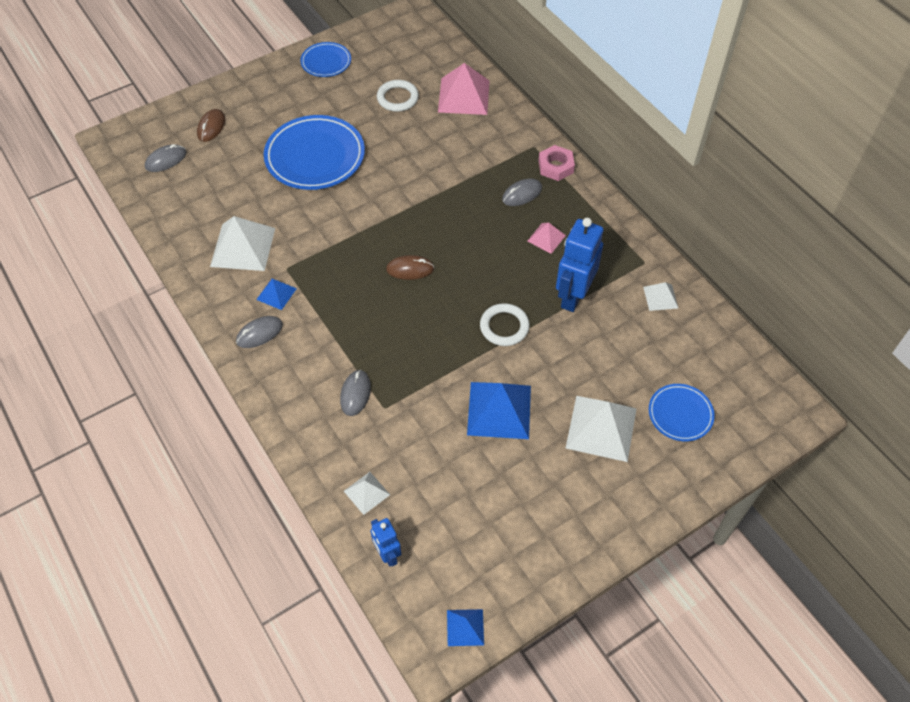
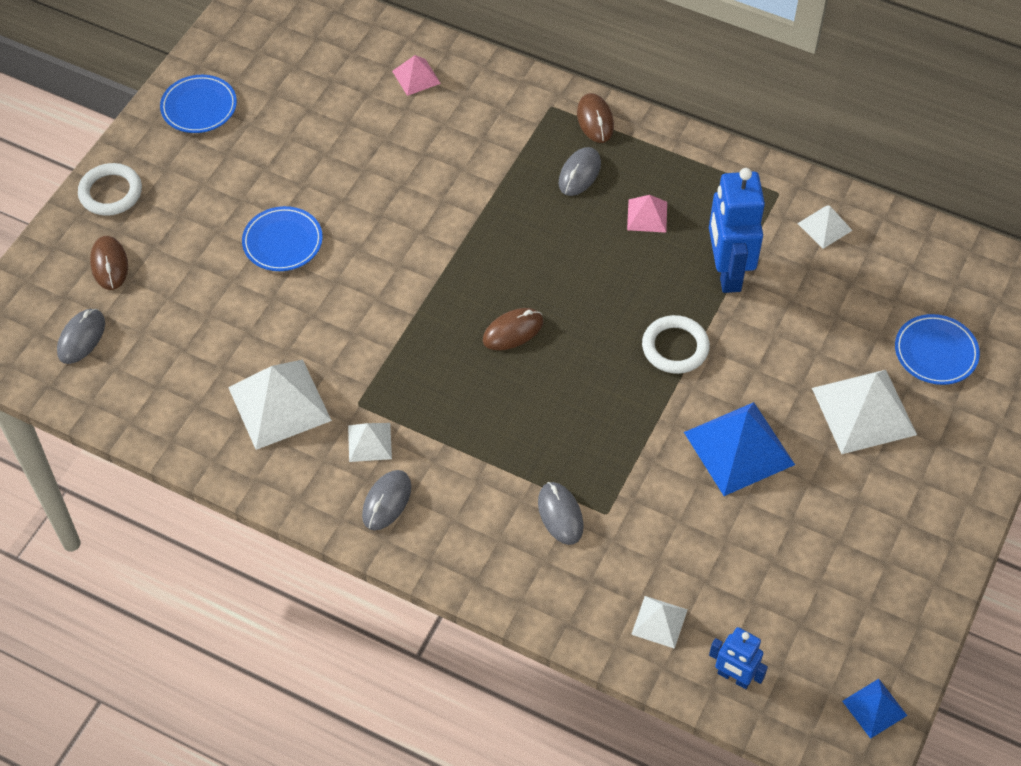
camera: 30 degrees left, 0 degrees up
blue pyramid [256,279,297,310] -> white pyramid [348,423,392,462]
blue plate [264,115,365,190] -> blue plate [242,206,323,271], size x0.54
white ring [377,80,419,112] -> white ring moved to [78,163,142,216]
pink pyramid [438,63,490,115] -> pink pyramid [392,55,441,96], size x0.52
pink nut [538,145,575,181] -> brown mouse [577,93,614,143]

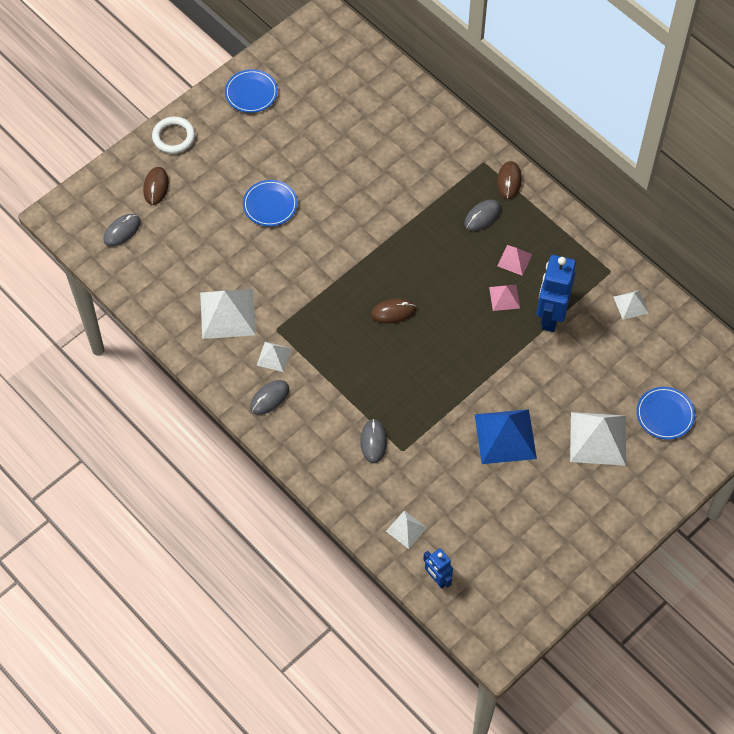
camera: 20 degrees right, 5 degrees up
pink pyramid [392,55,441,96] -> pink pyramid moved to [489,285,520,311]
white ring [642,315,710,374] -> none
blue pyramid [842,679,907,739] -> none

